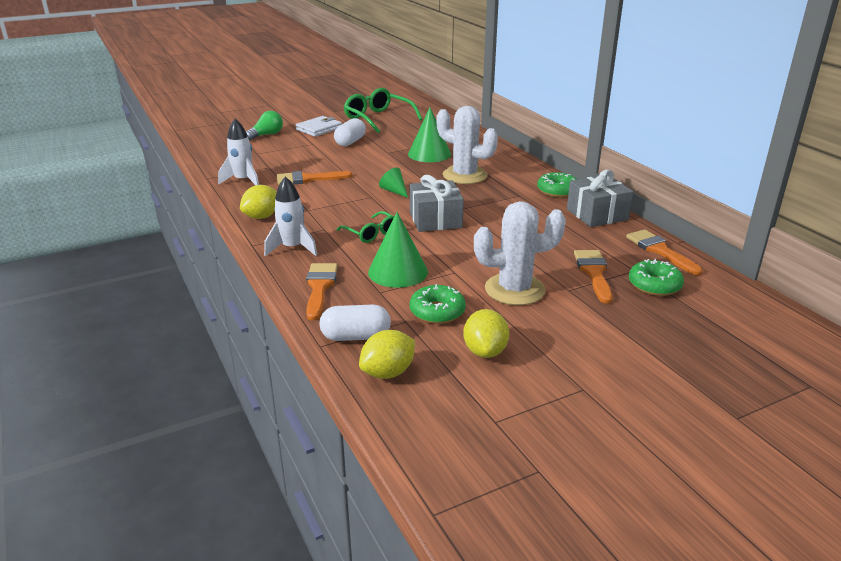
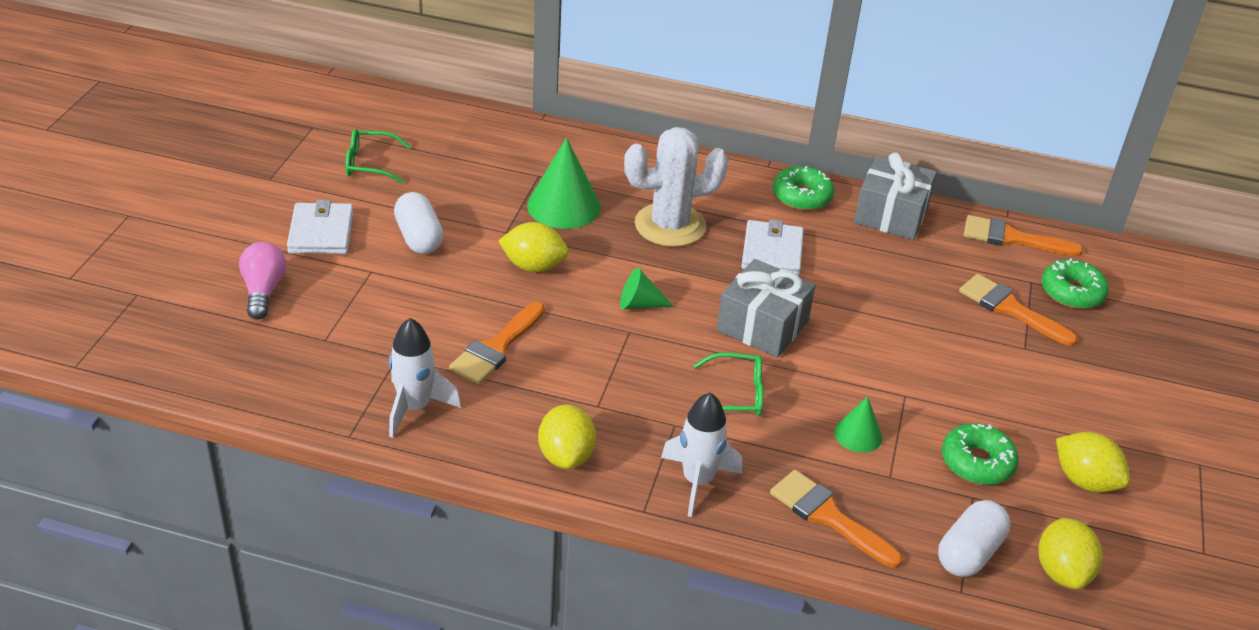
camera: 50 degrees left, 10 degrees up
green light bulb [246,111,283,141] -> pink light bulb [239,242,286,320]
green glasses [344,88,422,133] -> green glasses [346,129,411,183], size x0.57
green cone [368,212,428,288] -> green cone [834,396,882,453], size x0.55
white cactus [474,201,566,305] -> none
none -> yellow lemon [498,222,569,272]
none -> white wallet [741,219,804,276]

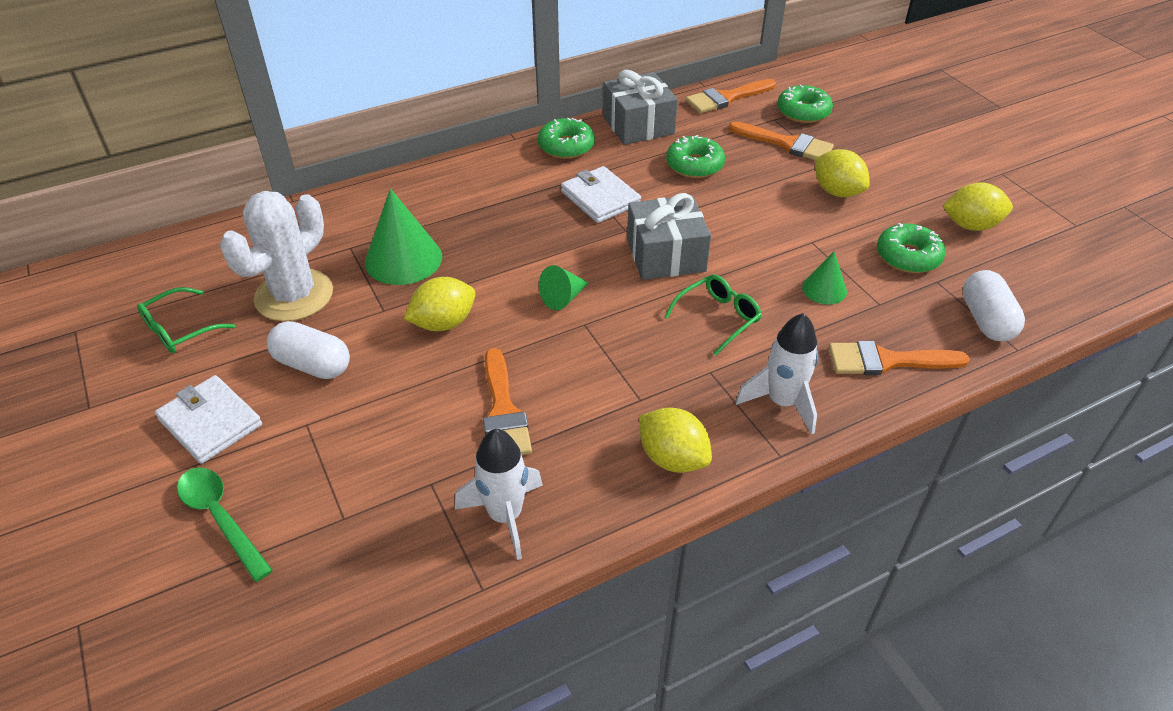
camera: 40 degrees left, 5 degrees up
pink light bulb [239,242,286,320] -> green spoon [177,467,273,582]
white cactus [624,127,728,247] -> white cactus moved to [220,191,333,321]
orange brush [959,274,1078,346] -> orange brush turned 150 degrees counterclockwise [729,122,834,160]
yellow lemon [1038,518,1102,589] -> yellow lemon moved to [815,149,870,197]
none -> green donut [666,135,725,178]

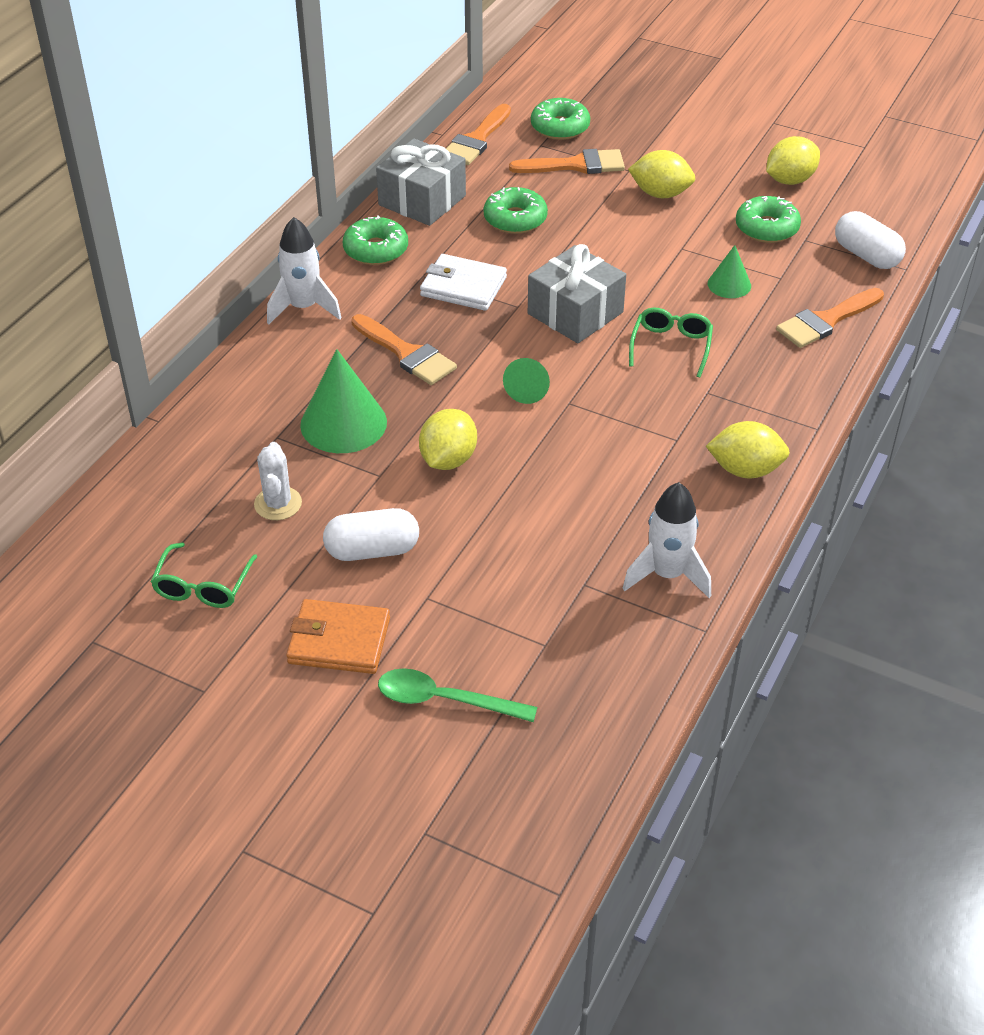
camera: 35 degrees left, 0 degrees up
white wallet [155,375,262,464] -> orange wallet [286,599,390,674]
white cactus [220,191,333,321] -> white cactus [254,442,302,520], size x0.54
orange brush [483,348,532,455] -> orange brush moved to [351,314,457,385]
white rocket [735,313,818,435] -> white rocket moved to [267,217,342,324]

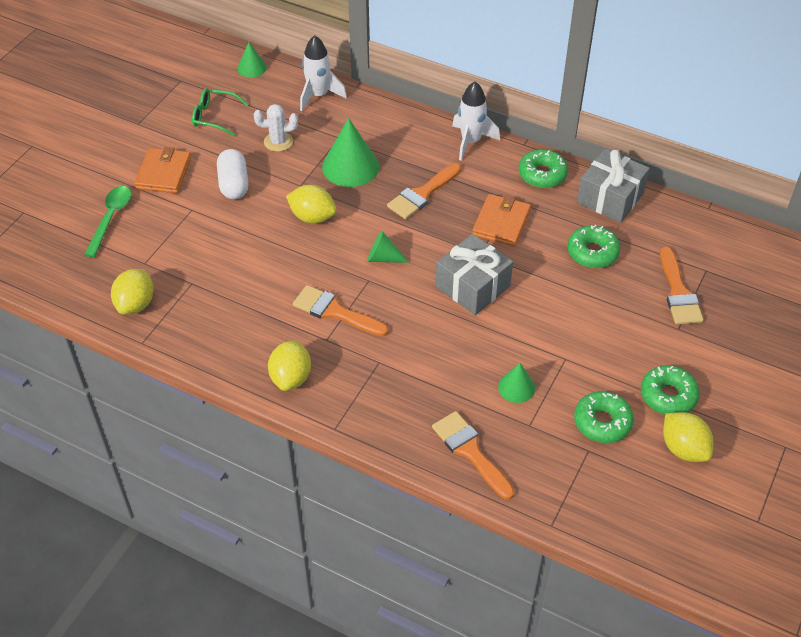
camera: 90 degrees right, 5 degrees up
white wallet [420,254,507,311] -> orange wallet [472,194,531,246]
orange brush [446,104,511,165] -> orange brush moved to [293,285,389,337]
green donut [531,98,590,140] -> green donut moved to [641,365,700,415]
white rocket [623,482,711,598] -> white rocket moved to [300,35,347,111]
yellow lemon [628,150,695,198] -> yellow lemon moved to [111,269,154,315]
green glasses [629,308,713,377] -> none
white capsule [835,211,906,269] -> none
none -> green cone [237,42,267,78]

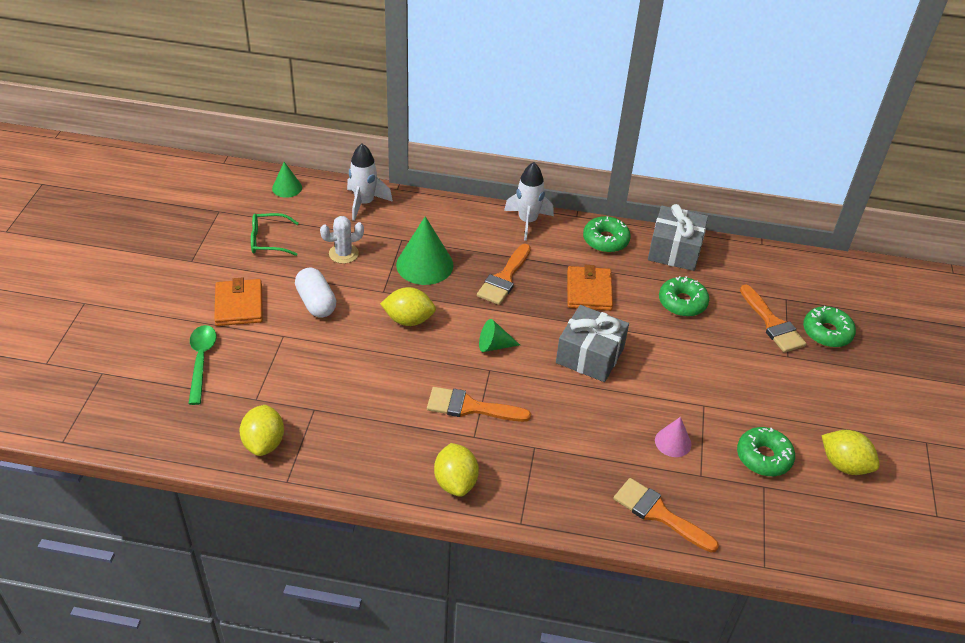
camera: 20 degrees left, 5 degrees down
green cone [498,363,535,403] -> pink cone [655,417,691,457]
green donut [641,365,700,415] -> green donut moved to [803,306,856,347]

